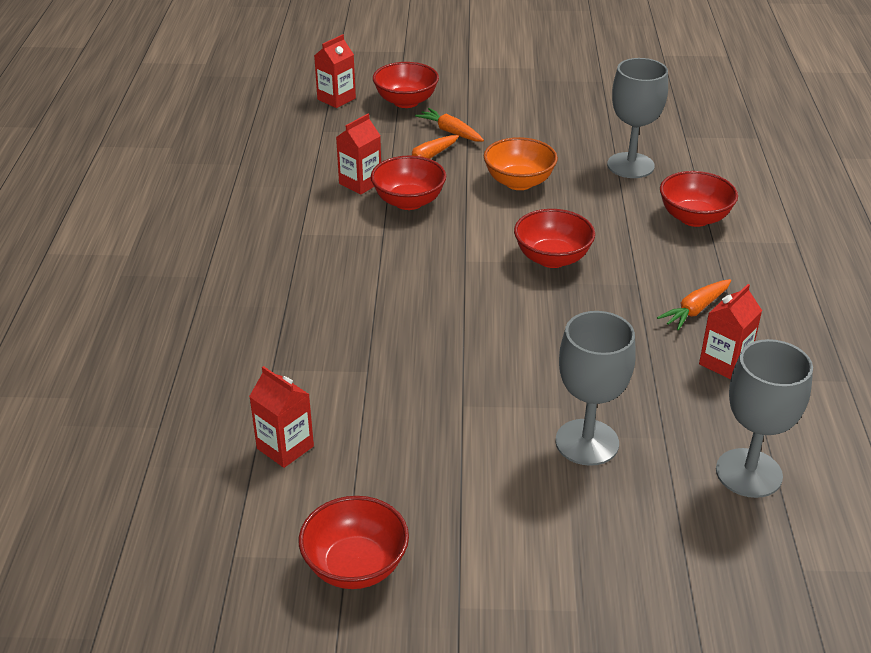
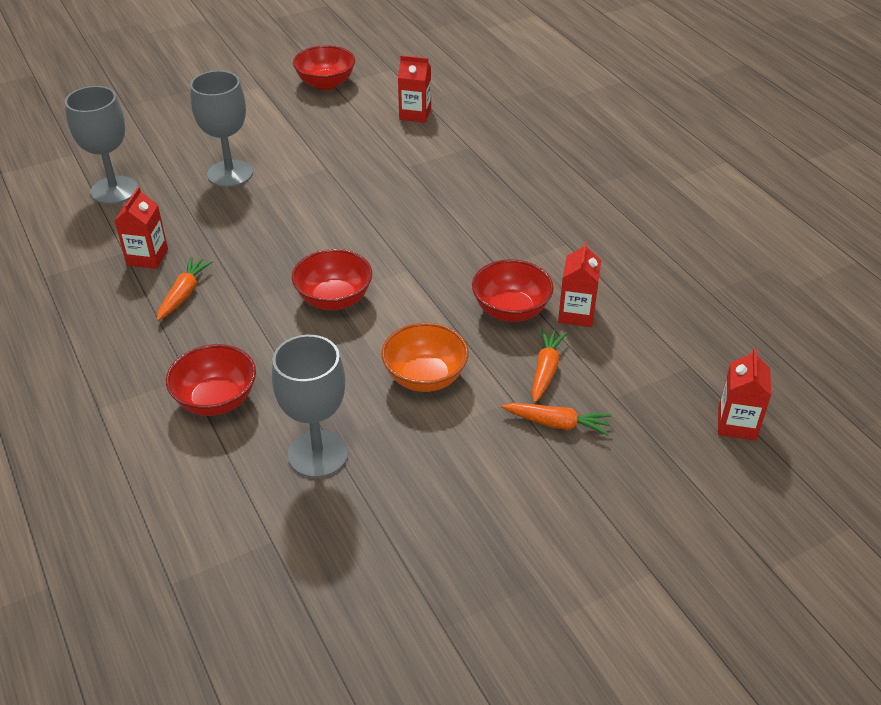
camera: 150 degrees right, 5 degrees up
red bowl [373,62,439,108] -> none

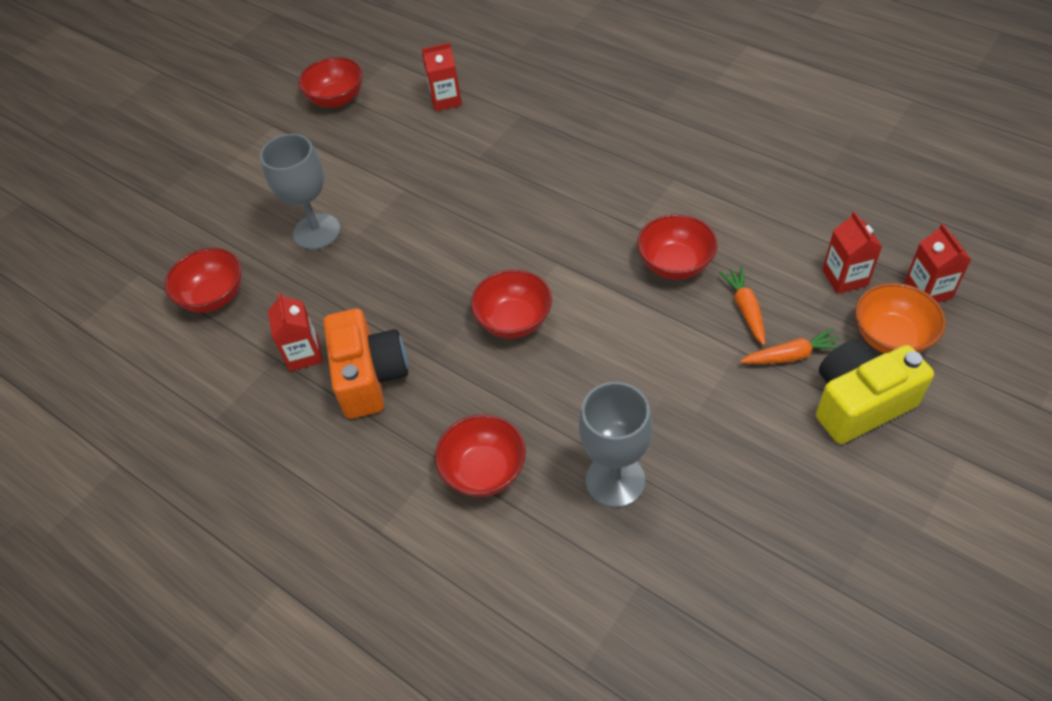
camera: 20 degrees left, 10 degrees up
grey goblet [65,86,138,204] -> red bowl [165,248,242,313]
orange carrot [157,257,213,321] -> orange camera [324,308,408,419]
orange bowl [381,323,469,392] -> orange bowl moved to [855,283,946,353]
red carton [558,241,601,327] -> red carton moved to [822,211,882,294]
none -> yellow camera [816,340,934,444]

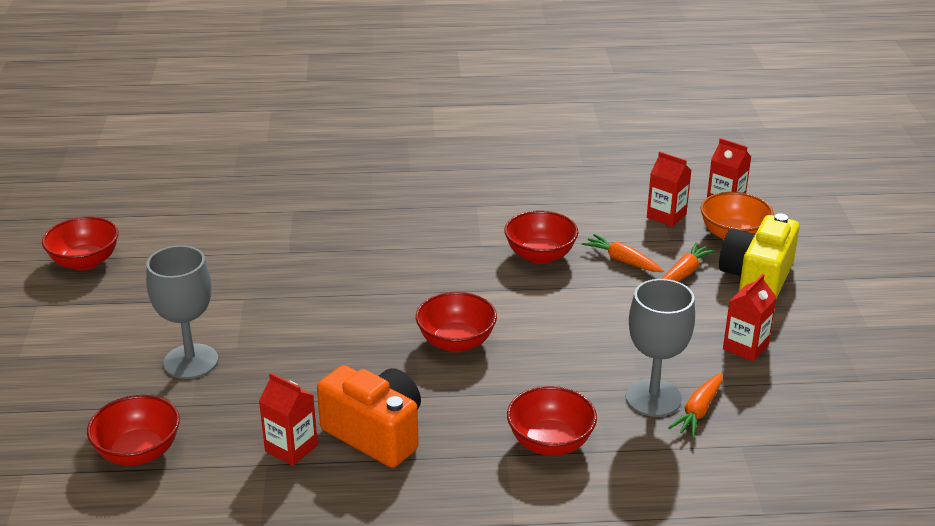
camera: 45 degrees left, 20 degrees down
red carton [422,43,462,111] -> red carton moved to [723,274,777,362]
none -> orange carrot [668,373,723,438]

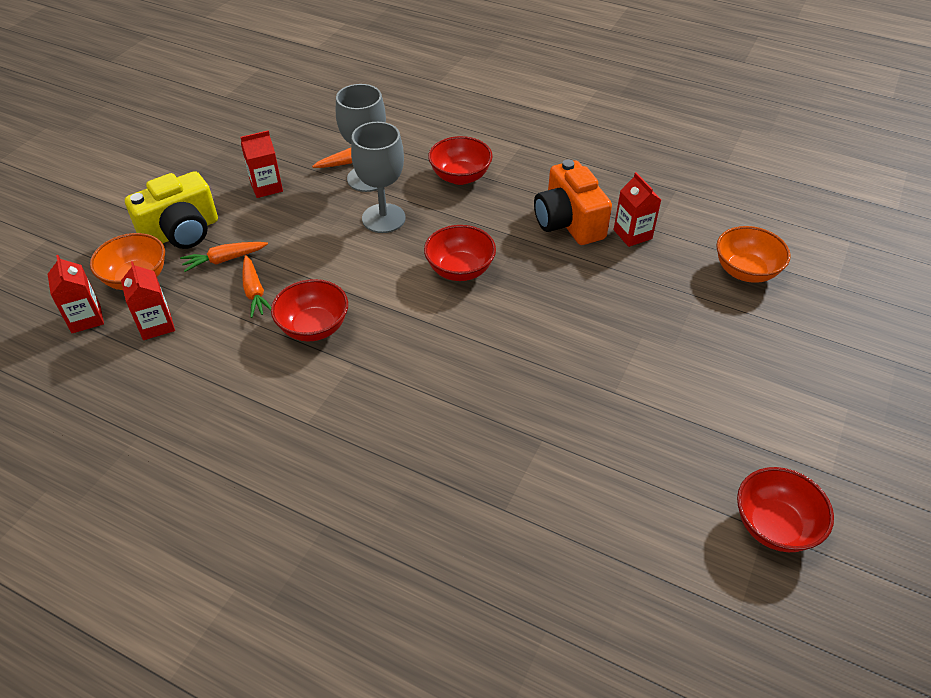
camera: 150 degrees left, 15 degrees up
red bowl [87,395,180,466] -> orange bowl [716,226,791,283]
grey goblet [146,245,218,379] -> grey goblet moved to [351,122,406,233]

